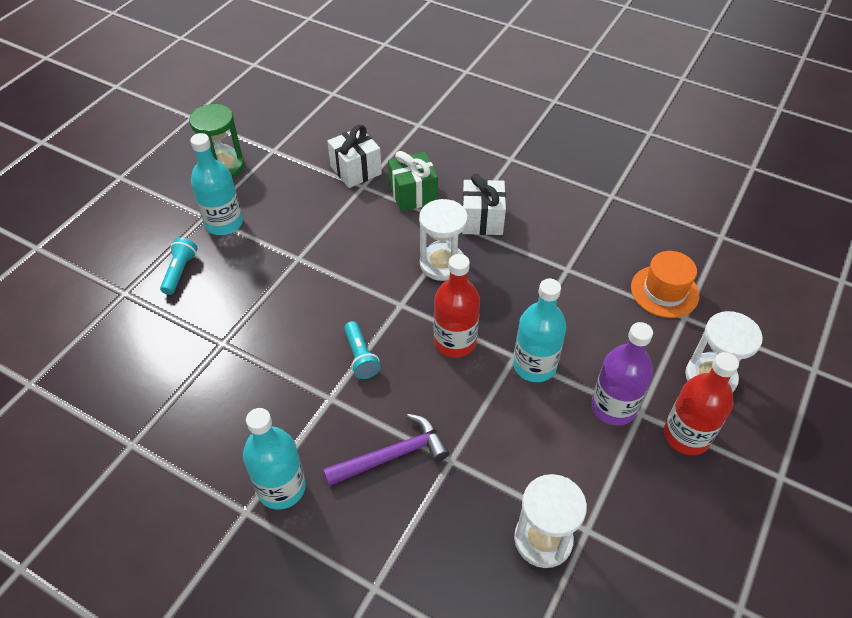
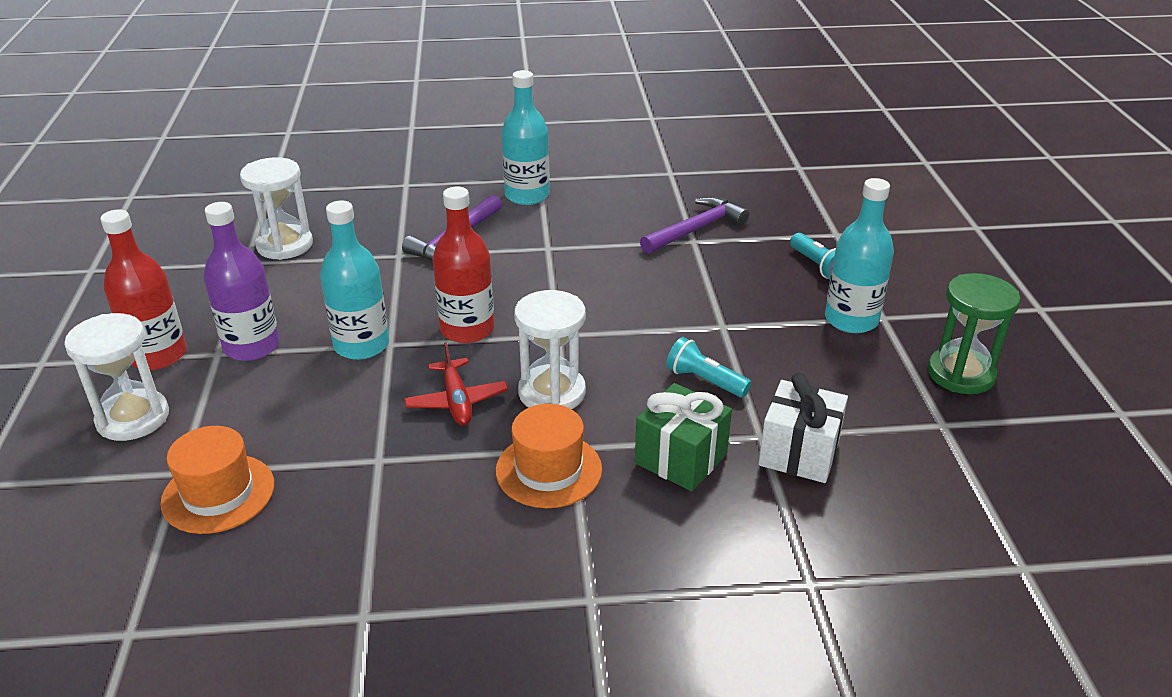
camera: 145 degrees right, 15 degrees down
turquoise flashlight [344,321,380,379] -> turquoise flashlight moved to [666,337,751,398]
white gift [462,174,506,235] -> orange hat [496,404,602,508]
none -> red plane [404,342,508,426]
none -> purple hammer [640,197,749,254]

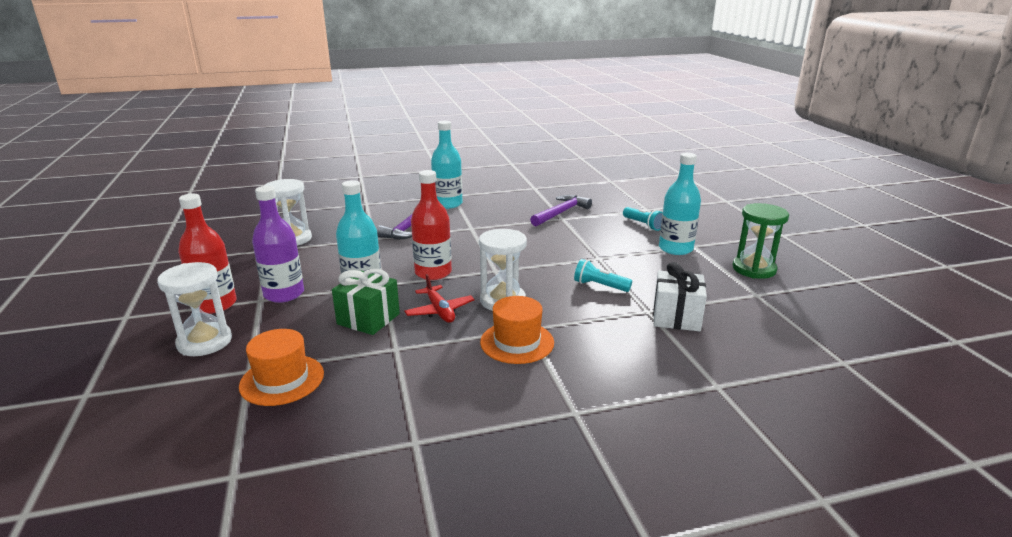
camera: 10 degrees left, 10 degrees down
green gift [635,383,732,491] -> green gift moved to [332,269,400,335]

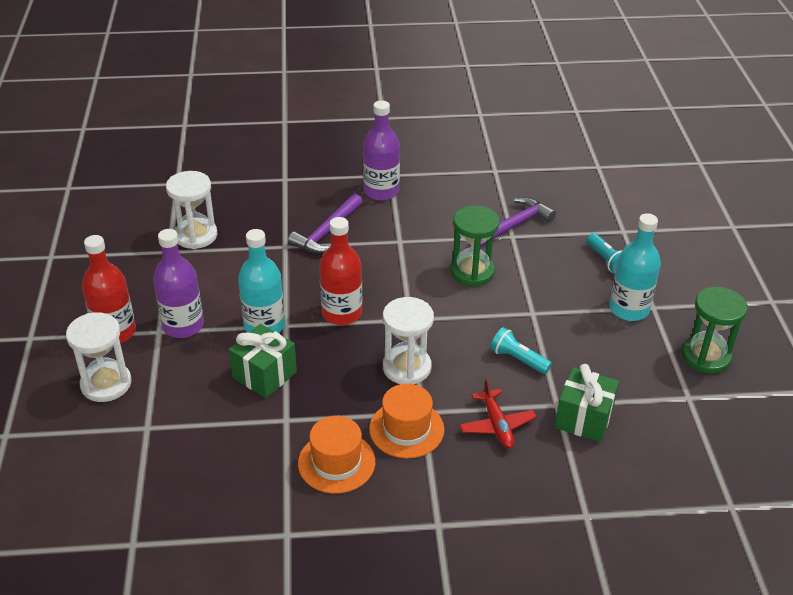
camera: 10 degrees right, 15 degrees up
orange hat [239,329,324,406] -> orange hat moved to [298,416,375,494]
red plane [404,274,474,323] -> red plane moved to [460,378,537,448]
turquoise bottle [431,121,462,209] -> purple bottle [363,100,400,200]
white gift [653,262,707,331] -> green gift [555,364,619,442]
none -> green hourglass [450,205,499,286]

